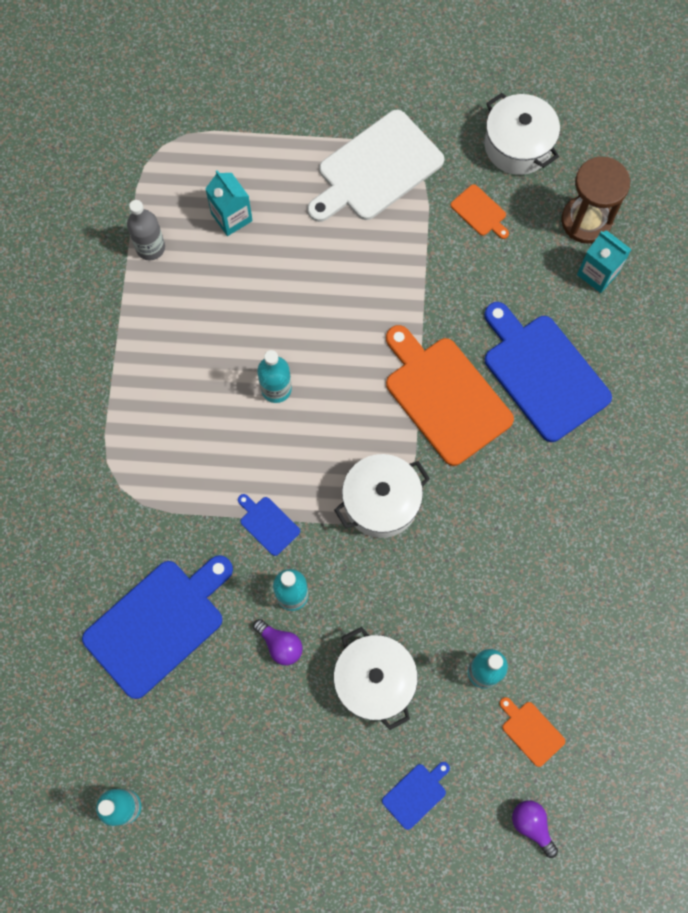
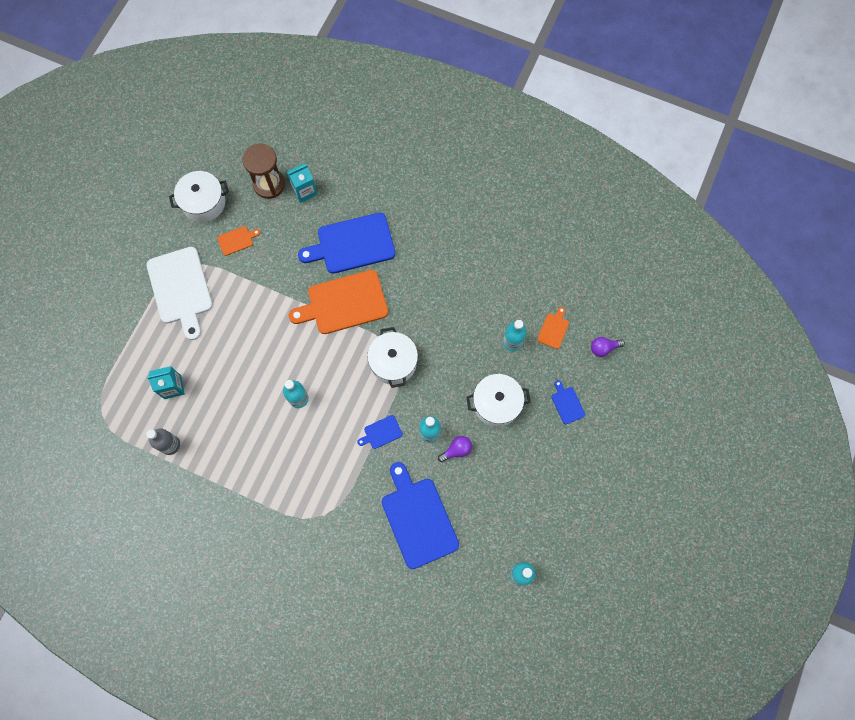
camera: 70 degrees left, 0 degrees up
orange cutting board [499,697,565,767] -> orange cutting board turned 135 degrees clockwise [537,307,569,349]

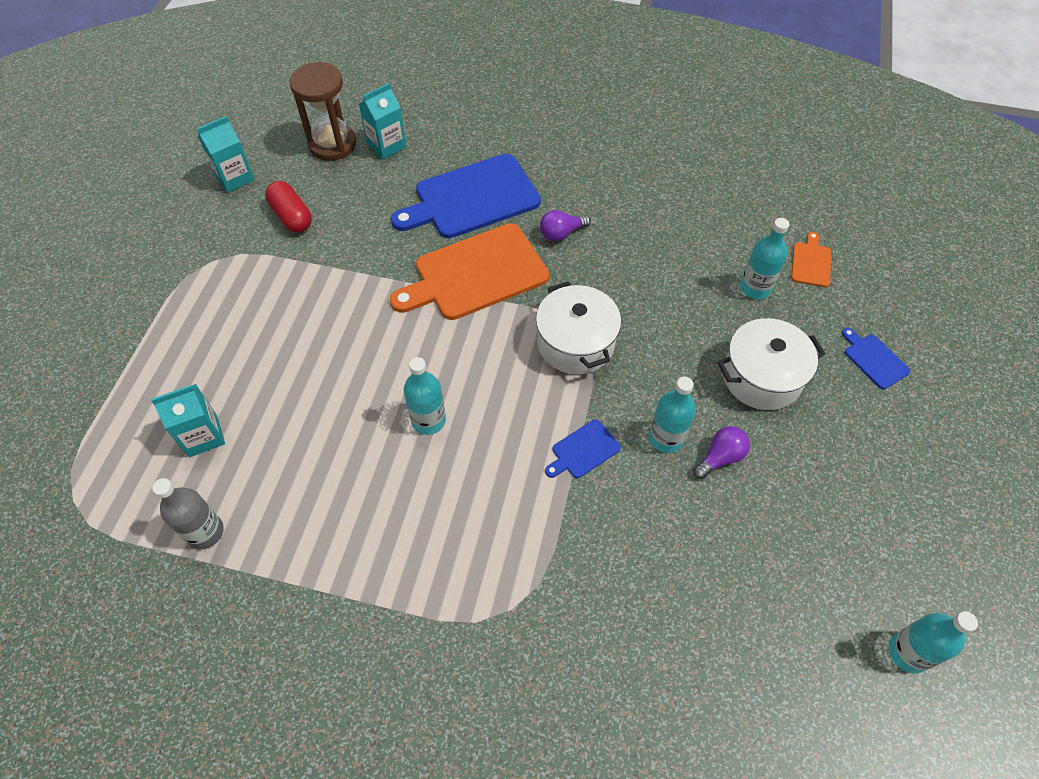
camera: 10 degrees left, 15 degrees down
white cutting board [146,247,213,340] -> none
white pot [169,171,229,222] -> turquoise carton [197,116,255,192]
orange cutting board [217,226,260,256] -> red capsule [265,181,312,233]
blue cutting board [382,462,459,569] -> none
purple light bulb [591,337,625,357] -> purple light bulb moved to [540,210,591,242]

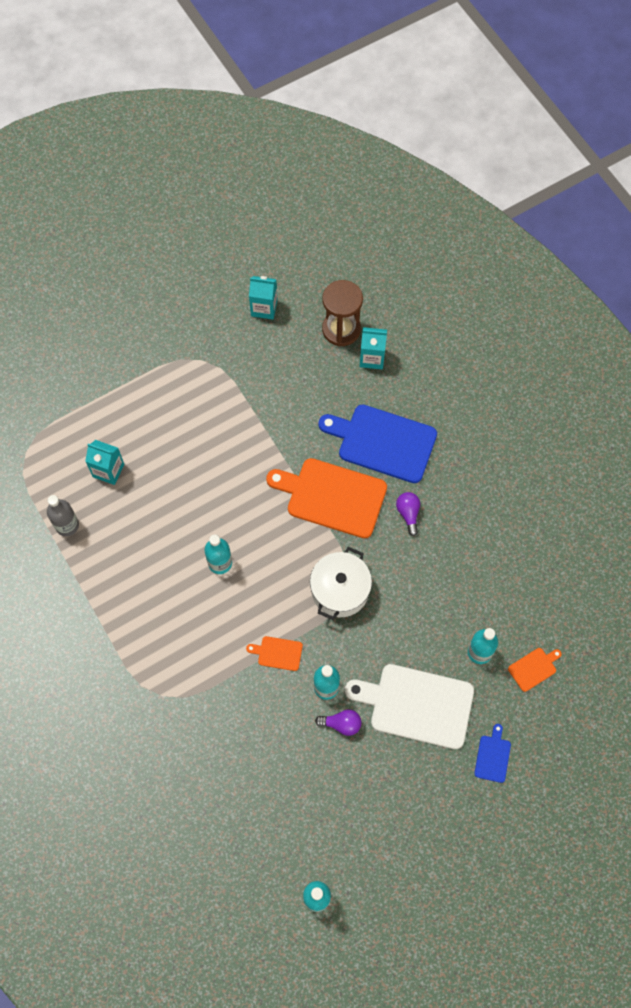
camera: 45 degrees right, 10 degrees up
red capsule [265,181,312,233] -> none
purple light bulb [540,210,591,242] -> purple light bulb turned 60 degrees clockwise [396,492,420,536]
blue cutting board [545,419,621,478] -> orange cutting board [246,636,303,671]
white pot [717,318,825,410] -> white cutting board [345,664,474,749]

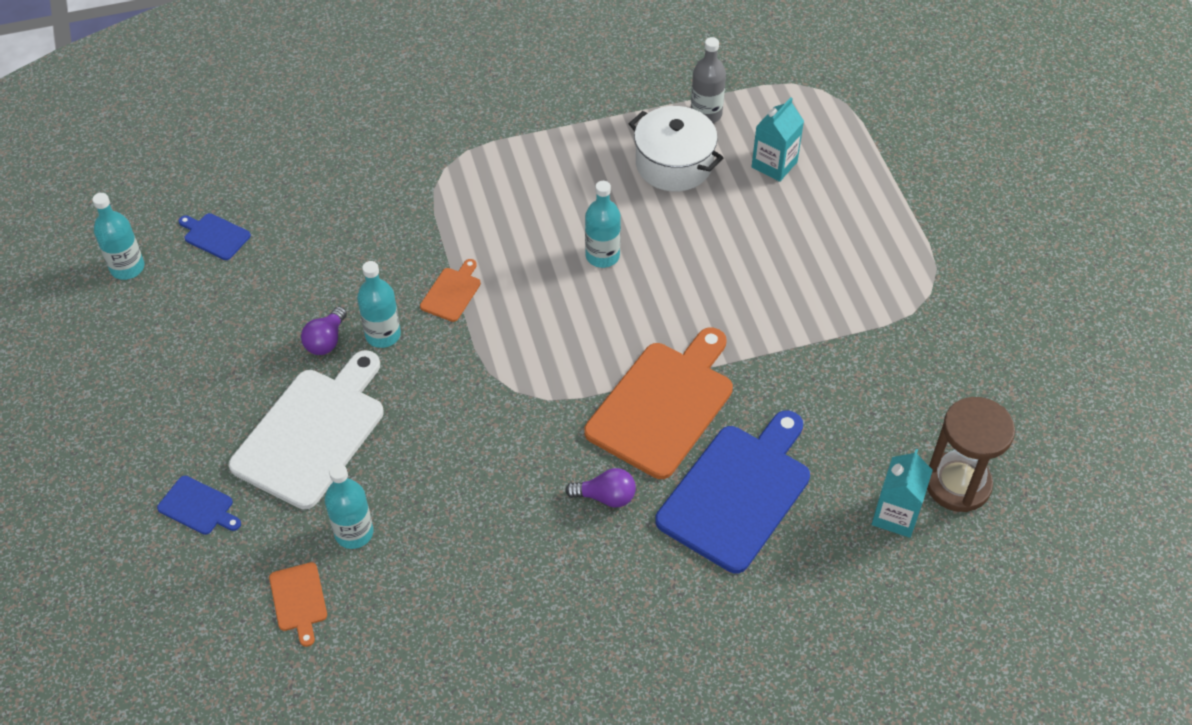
camera: 105 degrees right, 15 degrees down
turquoise carton [249,276,278,320] -> none
white pot [310,547,372,620] -> white pot moved to [629,106,723,191]
none -> blue cutting board [179,213,251,260]

